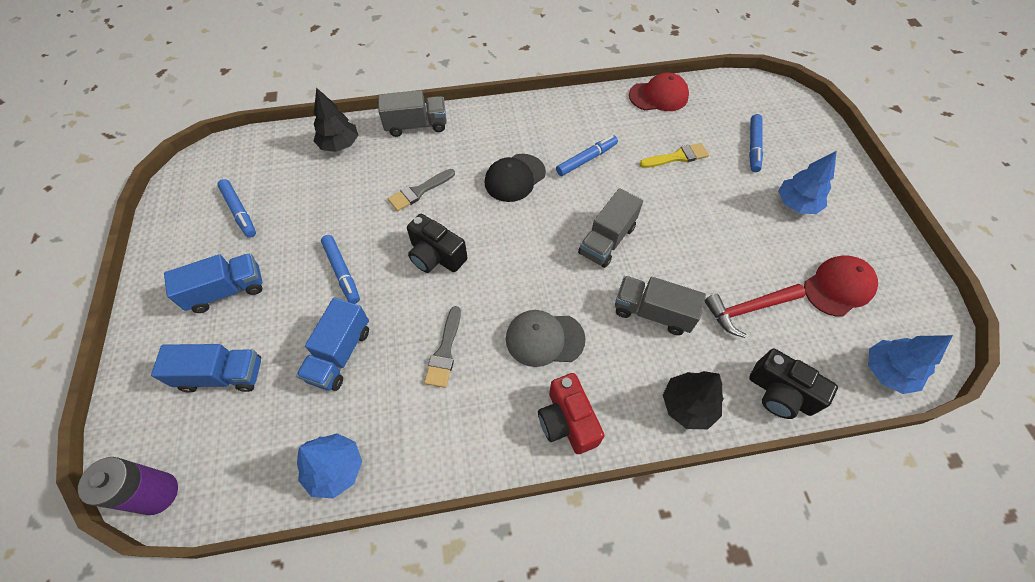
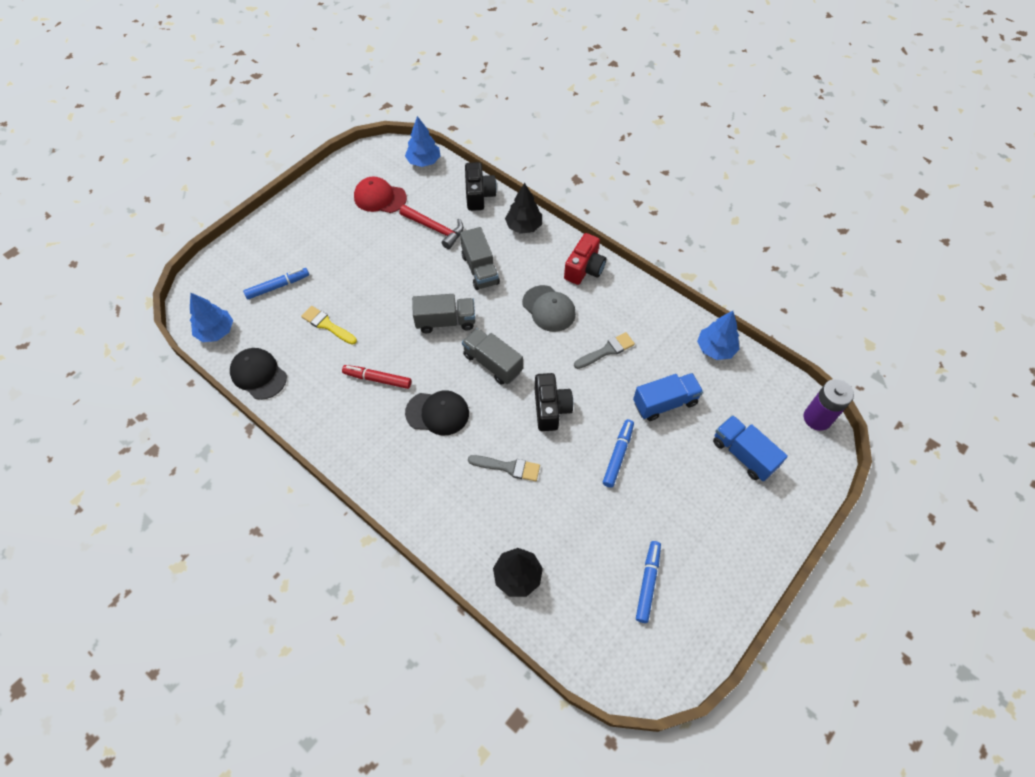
camera: 130 degrees left, 0 degrees up
blue truck [164,253,263,313] -> none
grey truck [378,90,447,137] -> grey truck moved to [462,328,523,385]
blue marker [556,135,618,176] -> red marker [342,365,412,389]
red cap [629,73,689,111] -> black cap [230,348,287,400]
blue tree [778,151,837,214] -> blue tree moved to [190,293,233,342]

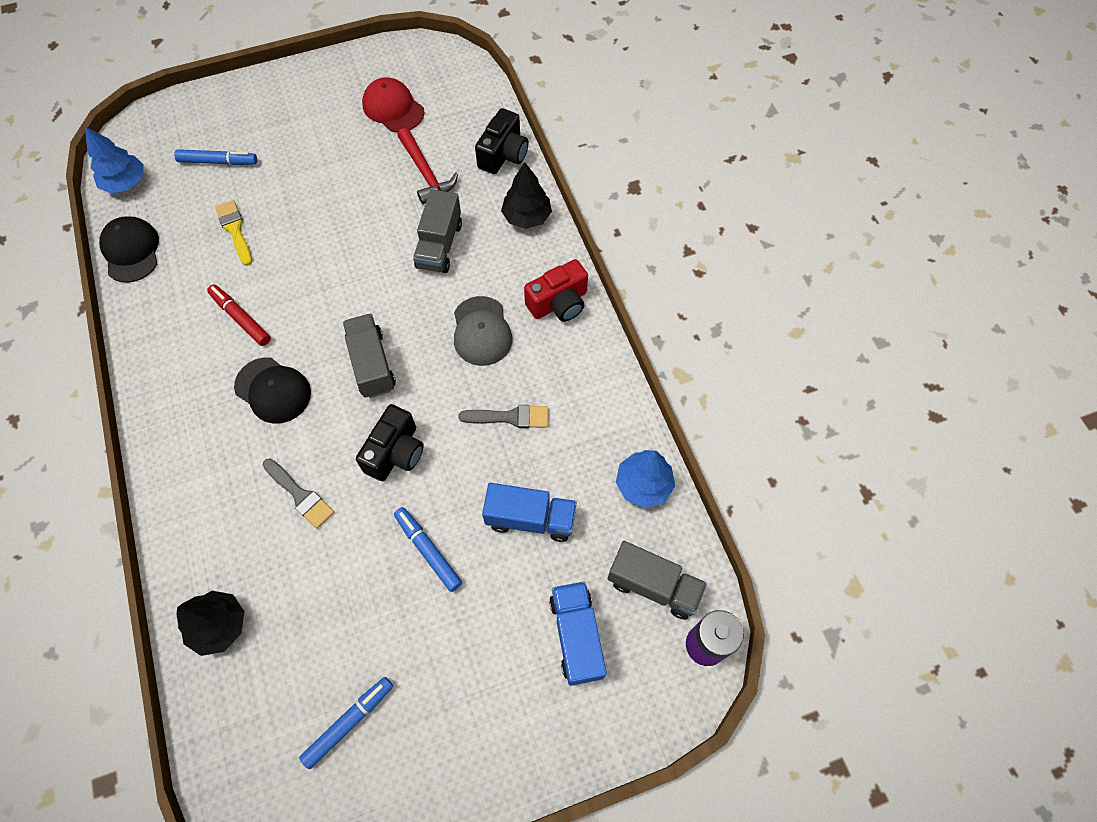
camera: 30 degrees right, 5 degrees up
blue tree [405,116,441,167] -> none
grey truck [412,294,475,333] -> grey truck moved to [608,541,707,620]
blue marker [603,419,634,488] -> blue marker turned 90 degrees counterclockwise [394,507,462,592]

